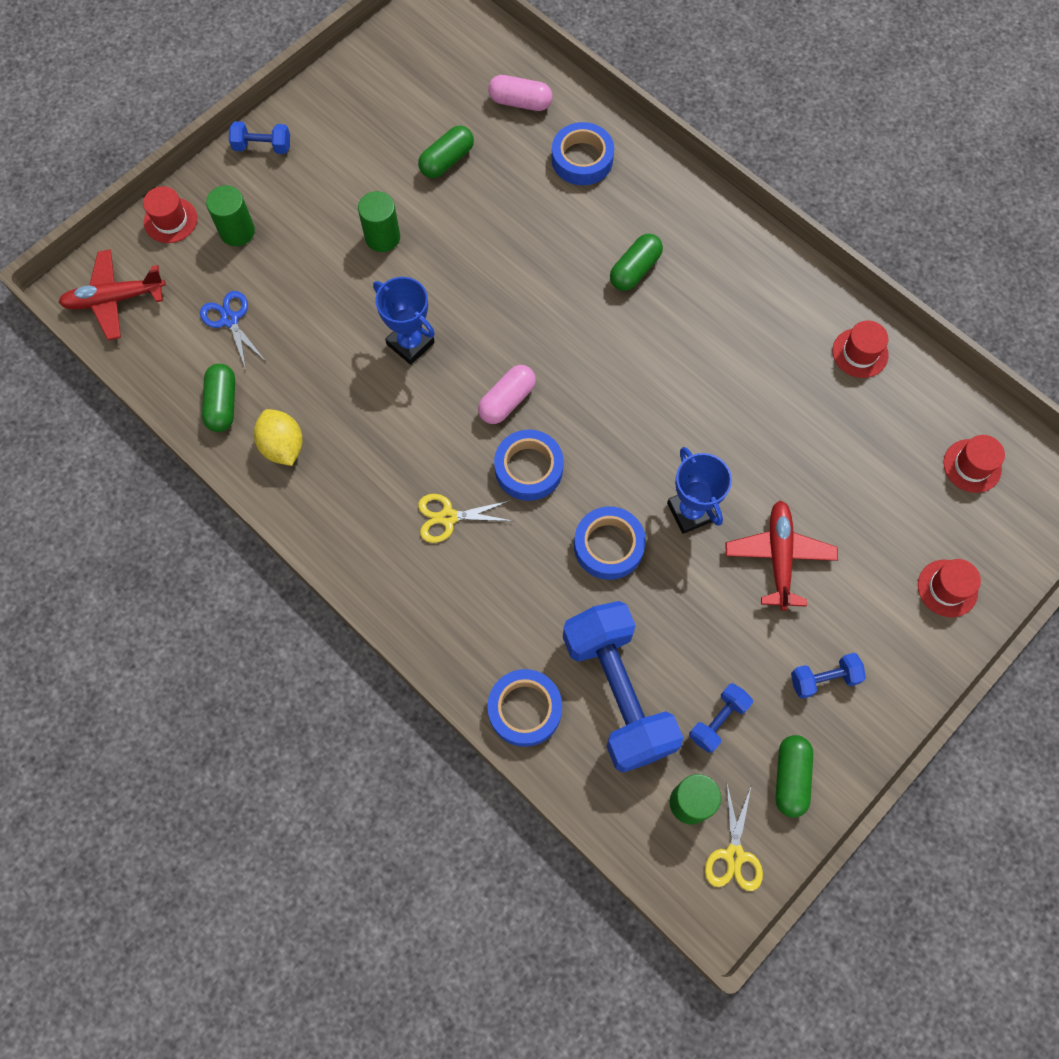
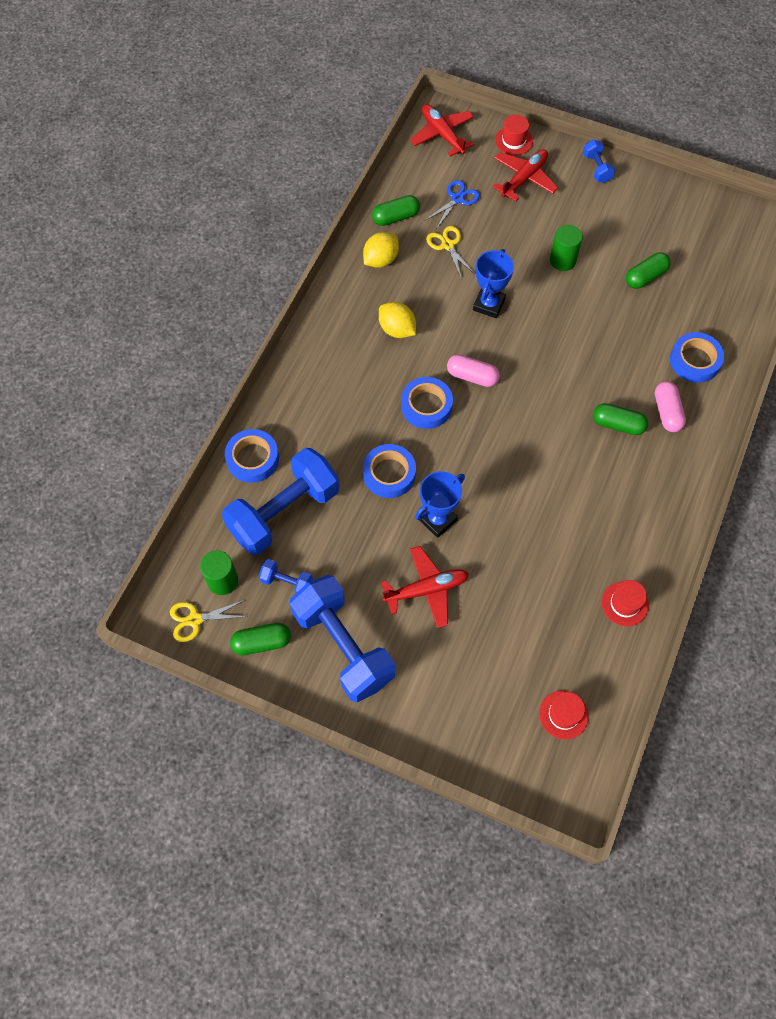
camera: 70 degrees right, 5 degrees down
green cylinder [206,185,255,246] -> red plane [493,149,558,201]
green capsule [418,125,474,178] -> green capsule turned 60 degrees counterclockwise [626,252,671,289]
yellow scissors [418,494,512,543] -> yellow scissors moved to [426,226,475,279]
pink capsule [488,75,553,111] -> pink capsule moved to [655,381,686,432]
blue dumbbell [791,653,866,699] -> blue dumbbell [290,575,395,702], size x2.29
red hat [918,559,981,617] -> none
none -> yellow lemon [379,302,416,338]

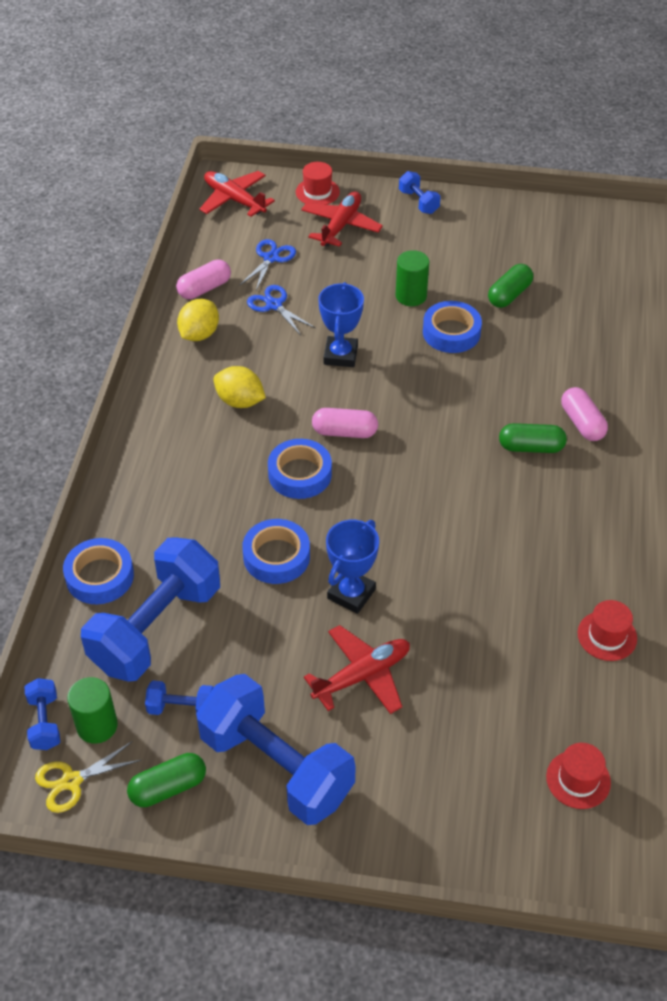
camera: 15 degrees left, 15 degrees down
green capsule [372,195,420,226] -> pink capsule [176,260,231,299]
yellow scissors [426,226,475,279] -> blue scissors [247,285,315,335]
blue tape [670,332,724,383] -> blue tape moved to [423,301,482,353]
none -> blue dumbbell [24,678,60,750]

